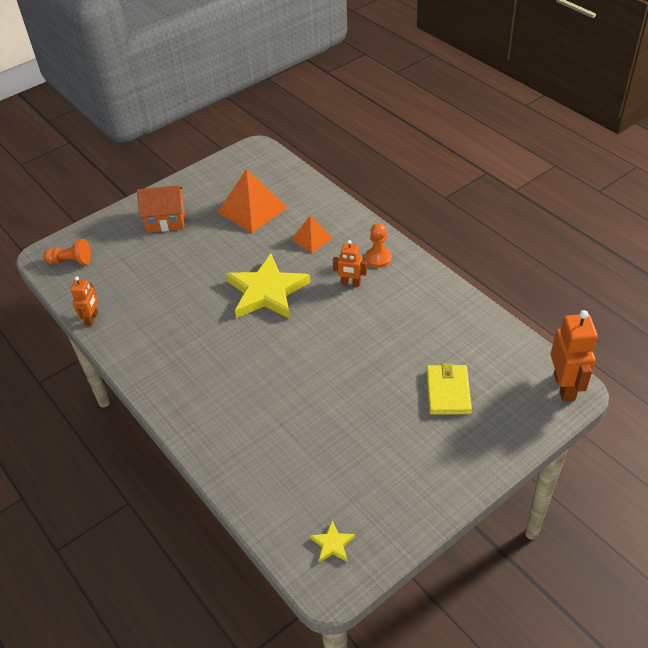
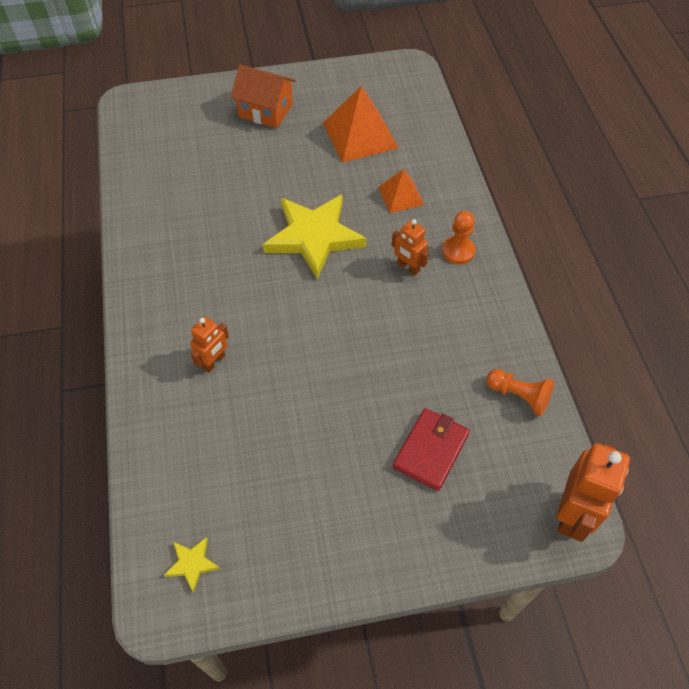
camera: 25 degrees right, 10 degrees up
orange pawn [43,239,91,265] -> orange pawn moved to [486,369,554,416]
orange robot [70,277,98,326] -> orange robot moved to [190,316,229,372]
yellow wallet [426,363,472,415] -> red wallet [393,408,470,491]

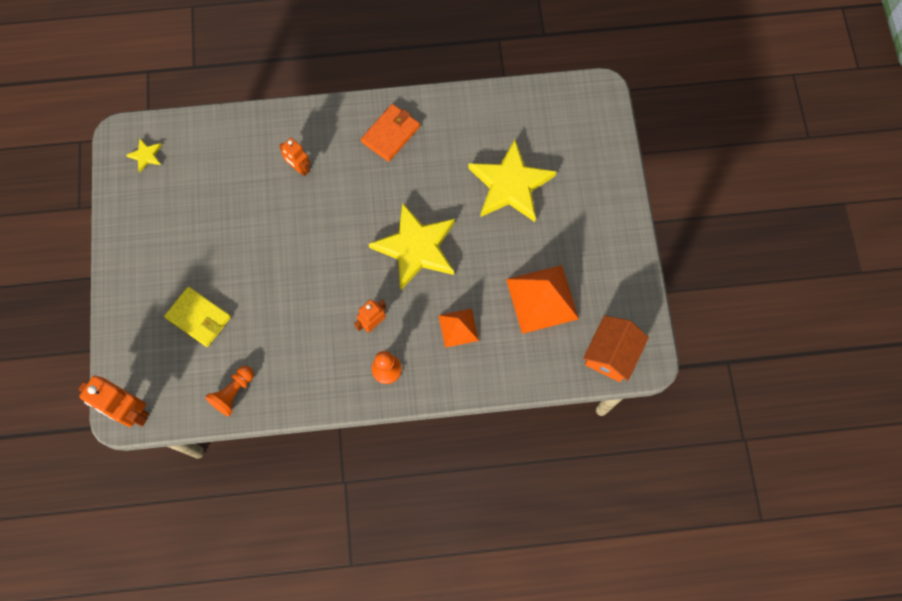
camera: 95 degrees right, 15 degrees up
orange house [231,64,296,128] -> orange house moved to [583,316,649,382]
red wallet [393,408,470,491] -> yellow wallet [164,287,231,347]
none -> orange wallet [361,104,420,162]
none -> yellow star [469,140,557,222]

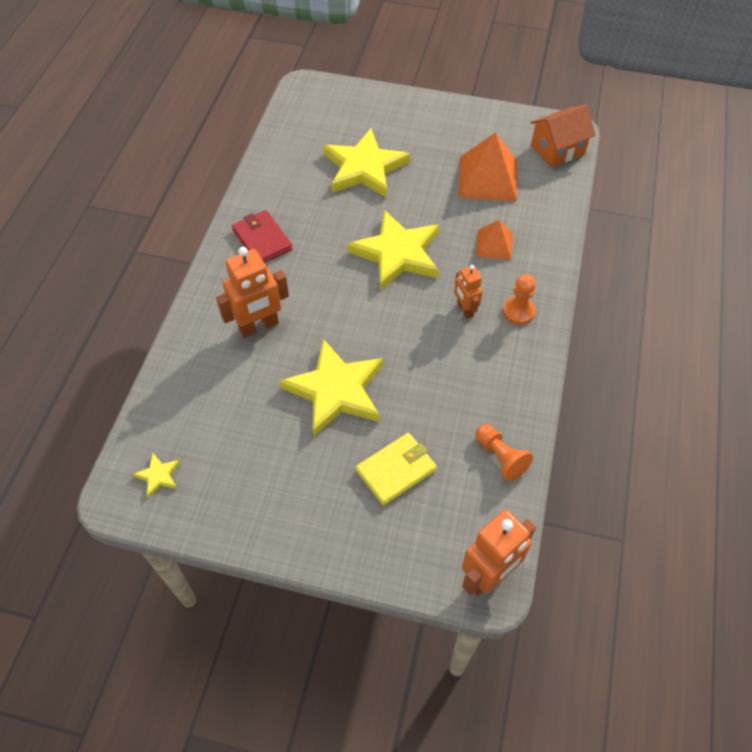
camera: 70 degrees left, 15 degrees down
orange robot [279,138,310,176] -> orange robot [216,247,289,338], size x1.70
orange wallet [361,104,420,162] -> red wallet [232,210,293,263]
orange house [583,316,649,382] -> orange house turned 75 degrees counterclockwise [531,105,596,167]
none -> yellow star [279,339,383,436]

